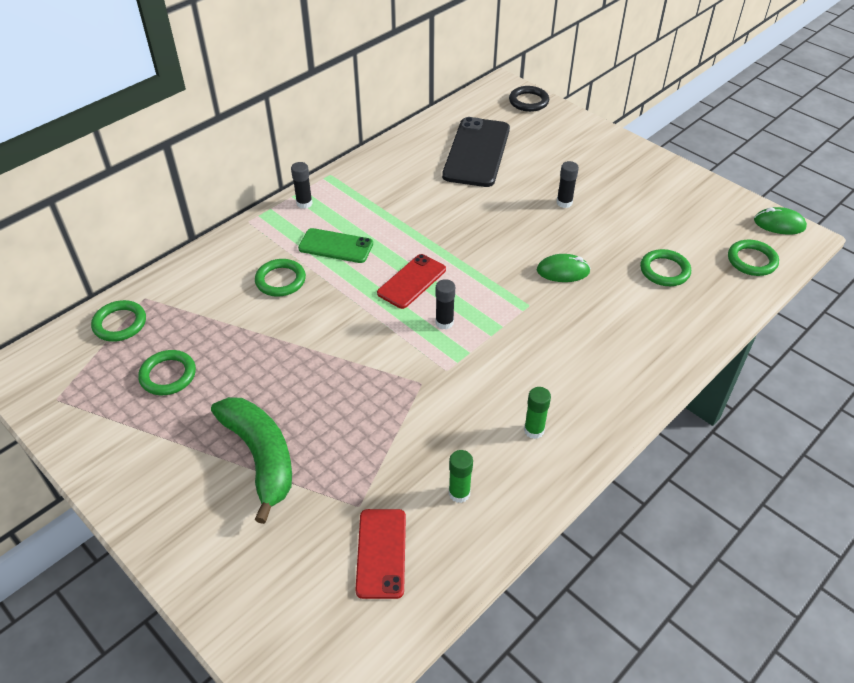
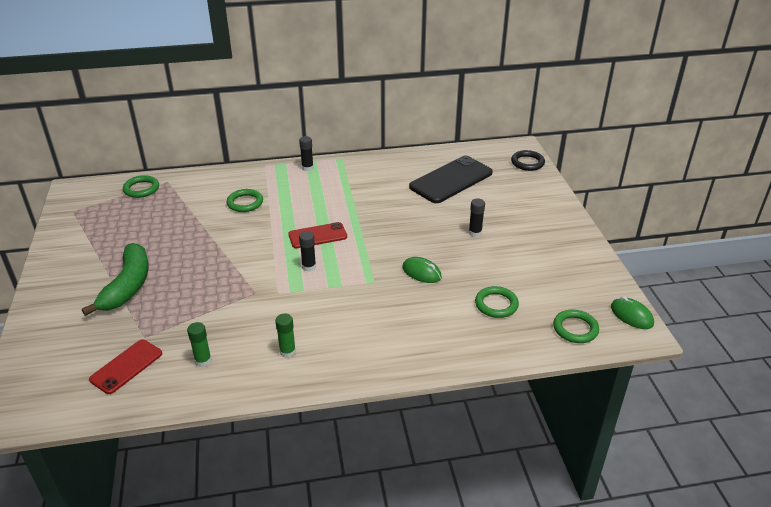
camera: 35 degrees right, 10 degrees down
green ring [138,350,196,395] -> none
green phone [298,228,373,263] -> none

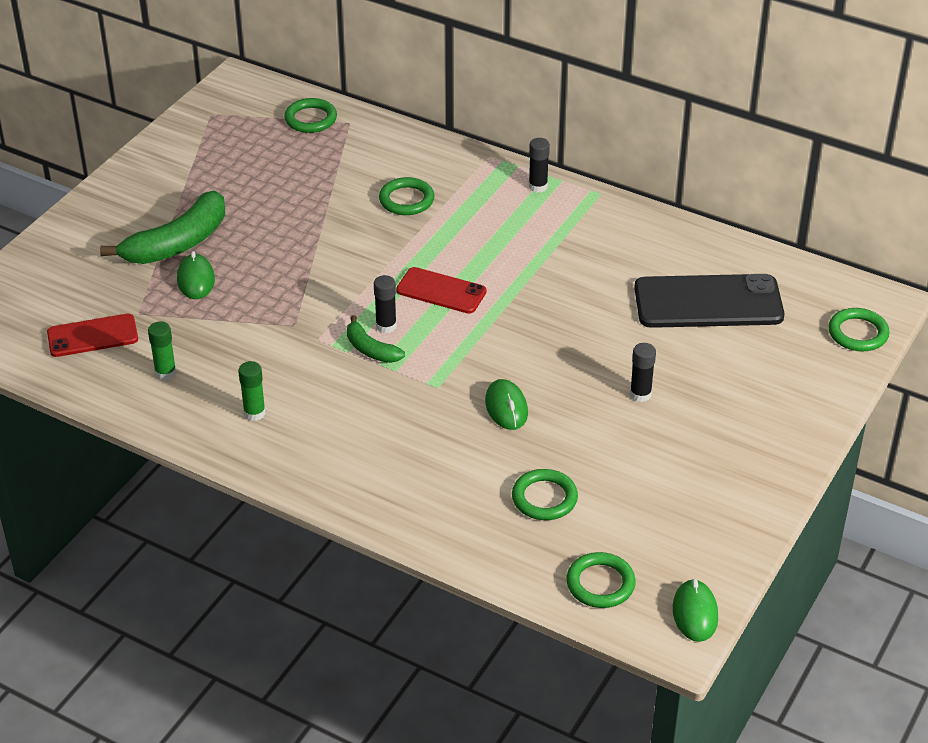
camera: 40 degrees right, 5 degrees up
black ring [511,150,545,171] -> green ring [829,308,889,351]
none -> green mouse [177,251,215,299]
none -> green banana [347,315,405,363]

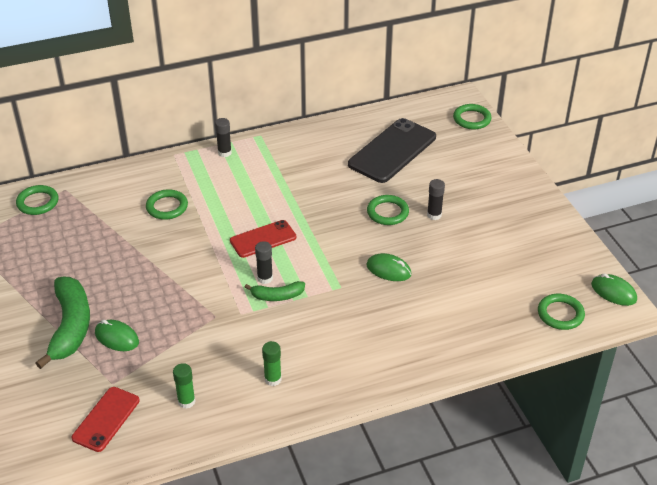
camera: 50 degrees left, 0 degrees up
green ring [512,469,578,520] -> green ring moved to [367,195,409,225]

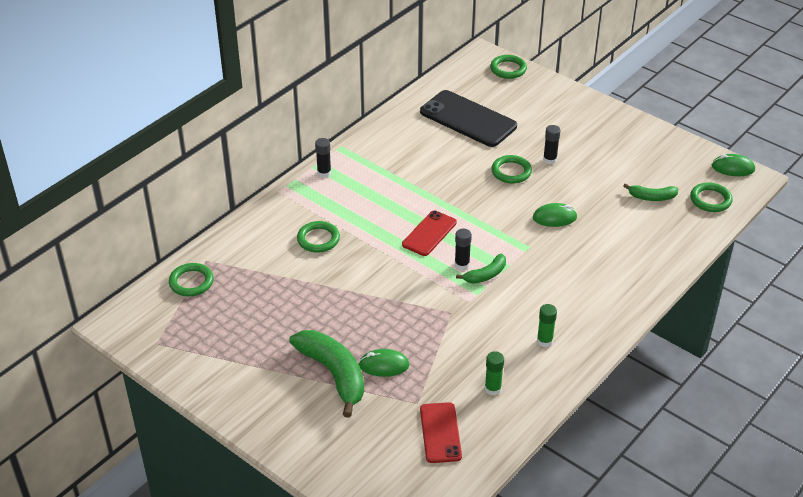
camera: 30 degrees left, 0 degrees up
black phone [348,118,436,183] -> black phone turned 60 degrees counterclockwise [420,90,517,147]
none -> green banana [623,183,678,201]

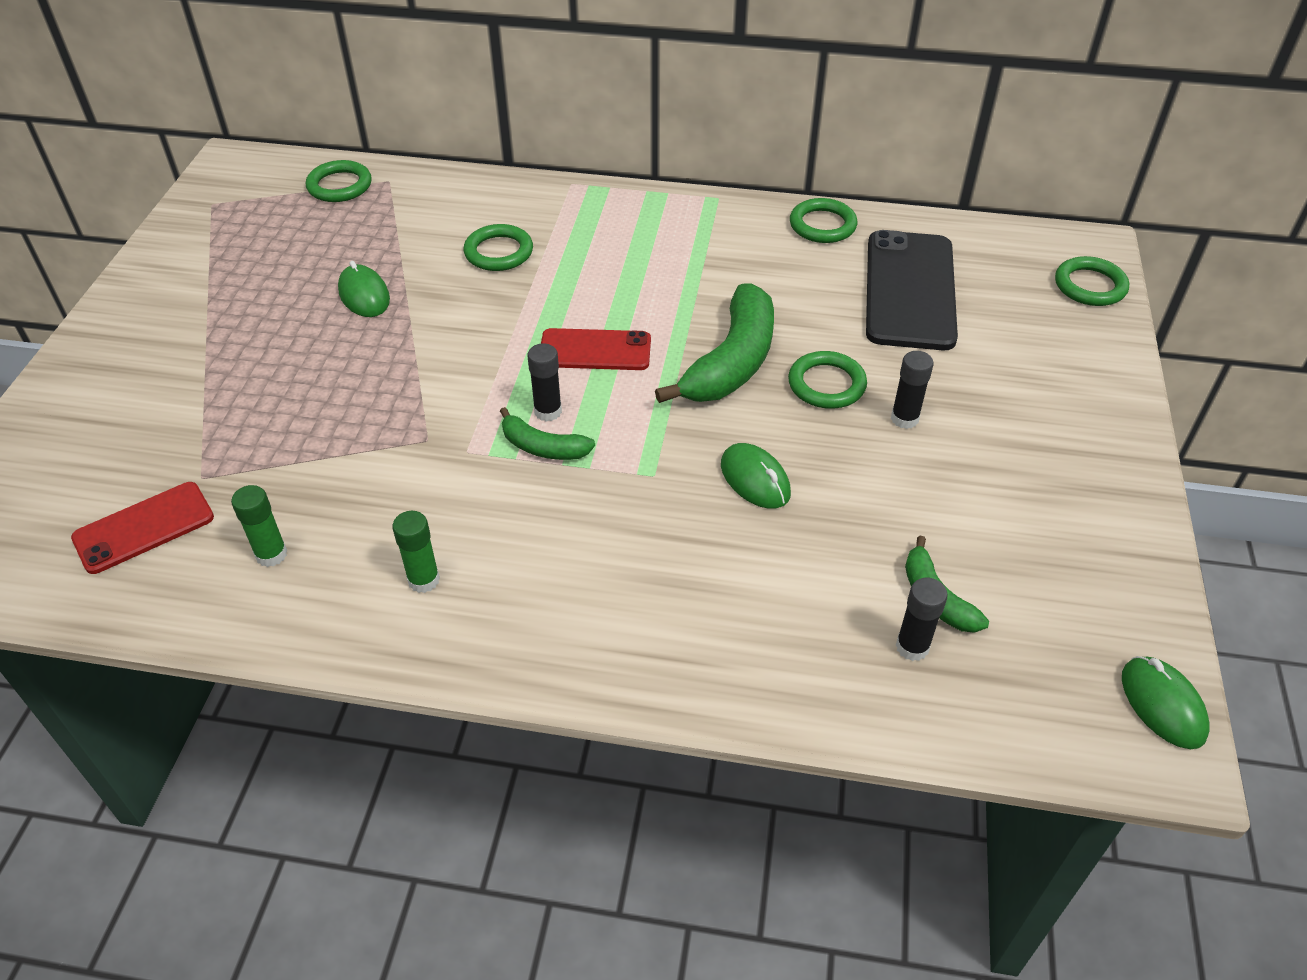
camera: 60 degrees right, 5 degrees up
green banana [289,330,364,418] -> green banana moved to [655,283,774,403]
black glue stick [315,138,331,178] -> black glue stick moved to [896,578,948,661]
green mouse [358,349,409,377] -> green mouse moved to [338,261,390,317]
green ring [690,182,733,212] -> green ring moved to [790,198,857,243]

